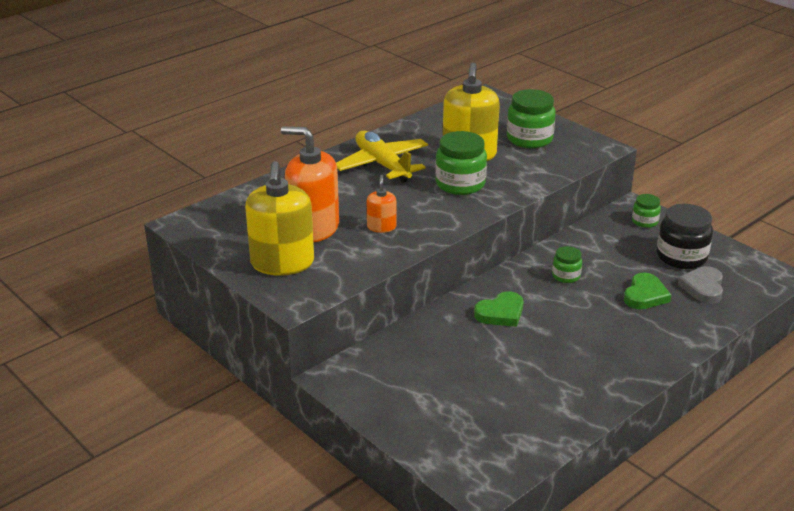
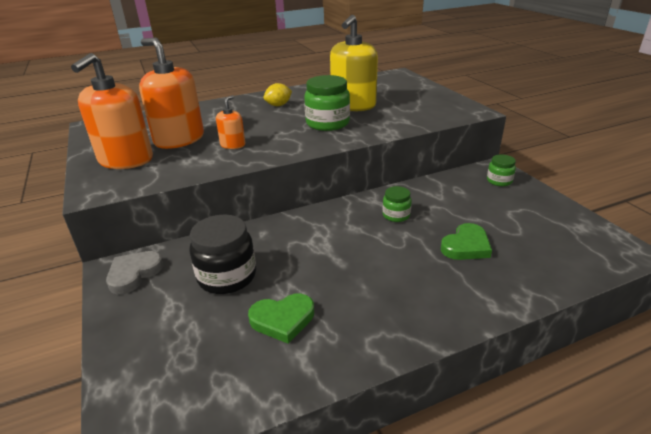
camera: 20 degrees right, 0 degrees up
yellow soap dispenser [245,161,314,276] -> orange soap dispenser [71,53,153,169]
yellow plane [336,131,428,183] -> yellow lemon [264,83,292,106]
green heart [474,291,523,327] -> green heart moved to [248,293,314,344]
green jar [507,89,556,148] -> none
black jar [657,204,713,269] -> black jar moved to [189,214,256,294]
grey heart [678,266,723,304] -> grey heart moved to [106,251,164,294]

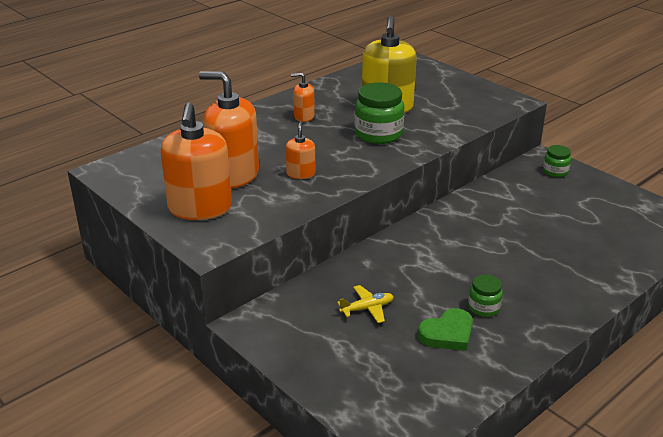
camera: 20 degrees left, 0 degrees up
grey heart [106,251,164,294] -> none
black jar [189,214,256,294] -> yellow plane [337,285,394,323]
yellow lemon [264,83,292,106] -> orange soap dispenser [291,73,315,122]
green jar [382,186,412,222] -> green jar moved to [468,274,503,317]
green heart [441,223,492,260] -> none

